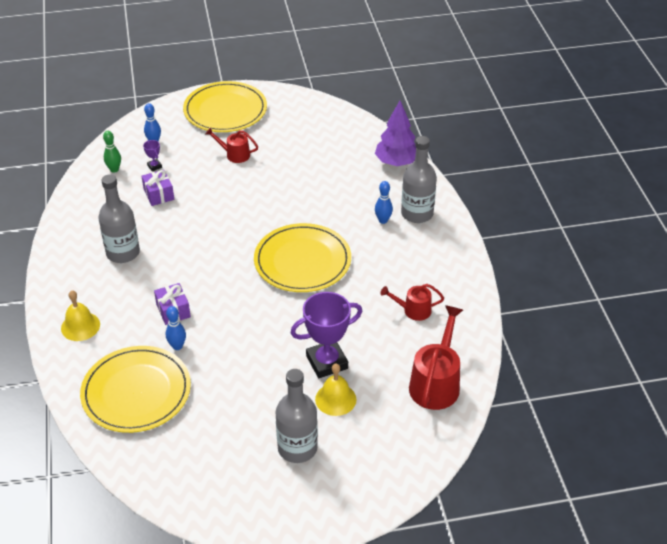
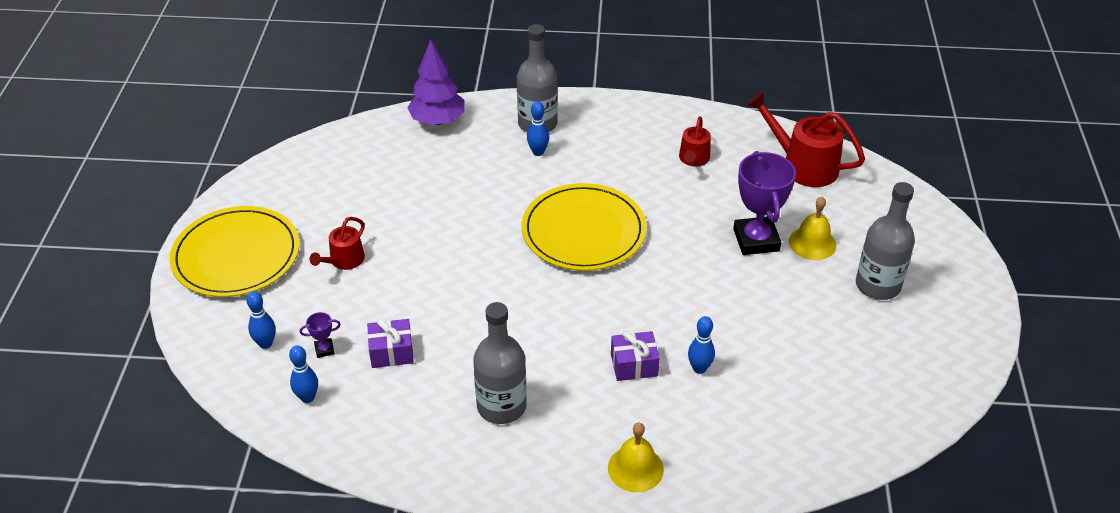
camera: 75 degrees left, 0 degrees up
yellow plate [80,346,191,433] -> none
green bowling pin [103,131,121,173] -> blue bowling pin [289,345,318,403]

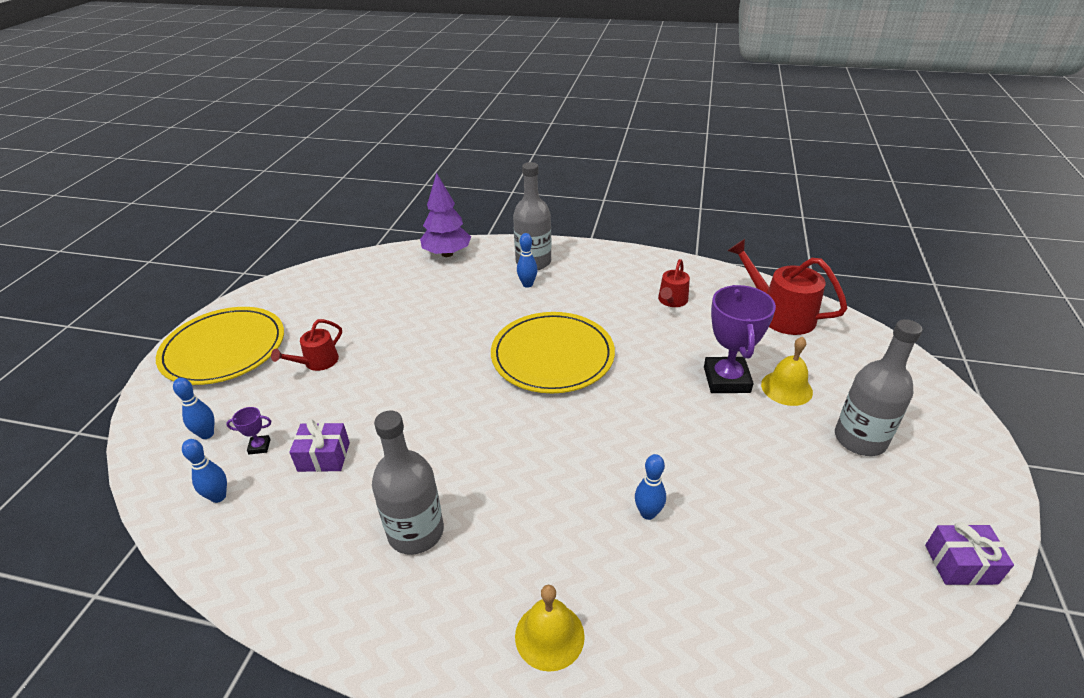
camera: 10 degrees right, 5 degrees down
purple gift [611,331,660,381] -> purple gift moved to [925,522,1014,585]

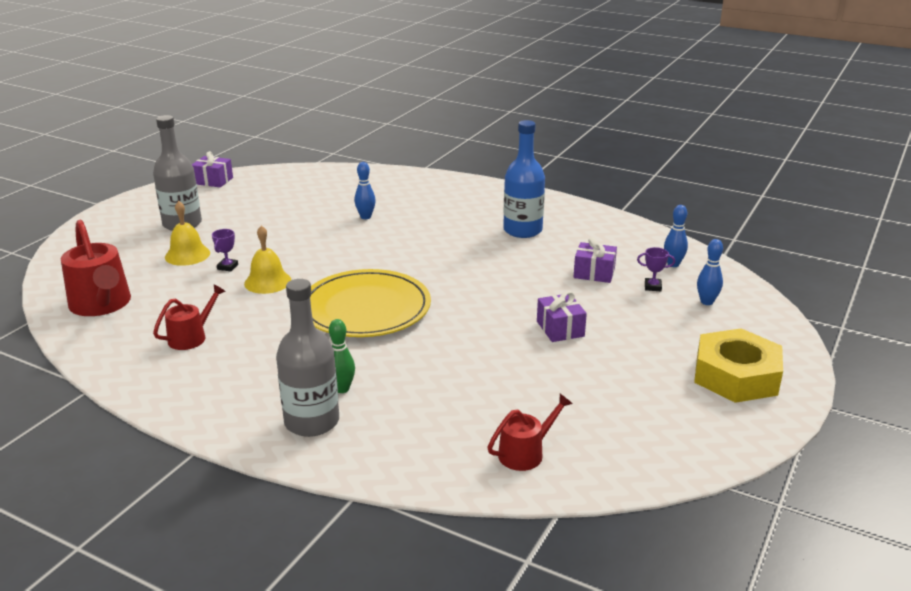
camera: 165 degrees left, 10 degrees down
yellow plate [156,307,284,385] -> yellow nut [694,328,783,403]
red watering can [271,319,342,371] -> red watering can moved to [487,394,573,471]
grey bottle [372,410,444,555] -> blue bottle [503,120,545,238]
purple tree [420,173,471,257] -> none
yellow bell [515,585,585,672] -> yellow bell moved to [244,226,291,294]
blue bowling pin [517,233,538,288] -> green bowling pin [329,319,355,393]
purple trophy [704,285,776,393] -> purple trophy [212,229,238,272], size x0.42
none -> purple gift [537,291,587,342]

